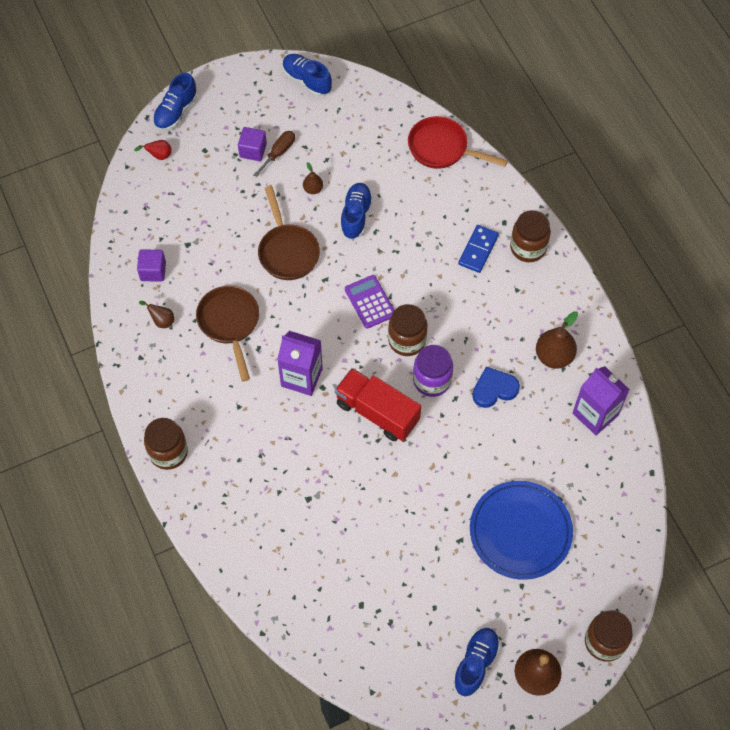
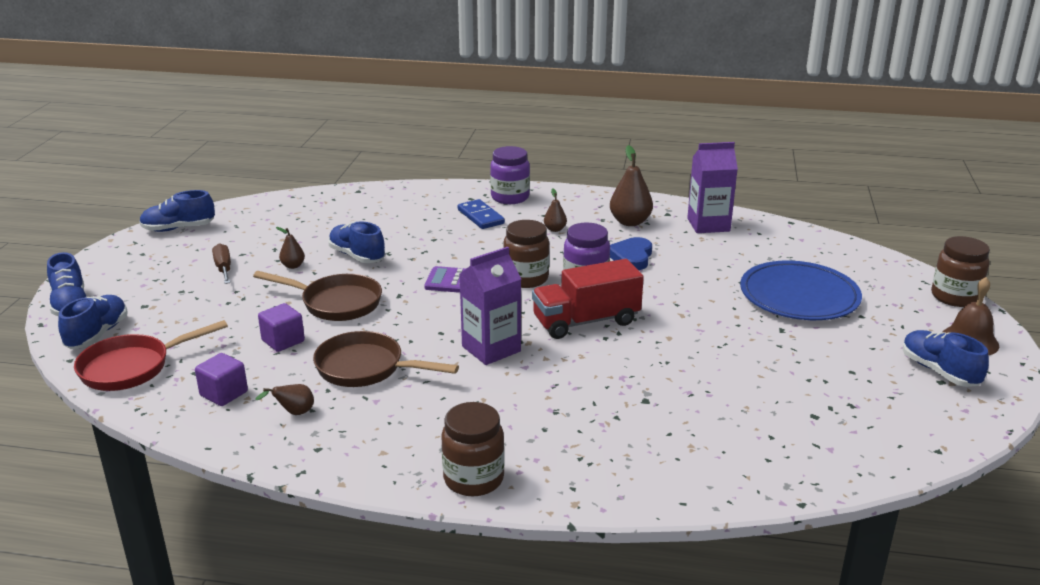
camera: 55 degrees left, 35 degrees down
red pear [134,140,172,160] -> blue shoe [58,295,128,349]
purple cube [238,127,267,161] -> purple cube moved to [258,303,305,352]
red pan [408,116,508,169] -> red pan moved to [74,320,228,391]
brown jar [510,210,551,262] -> purple jar [490,146,530,204]
none -> brown pear [544,189,567,232]

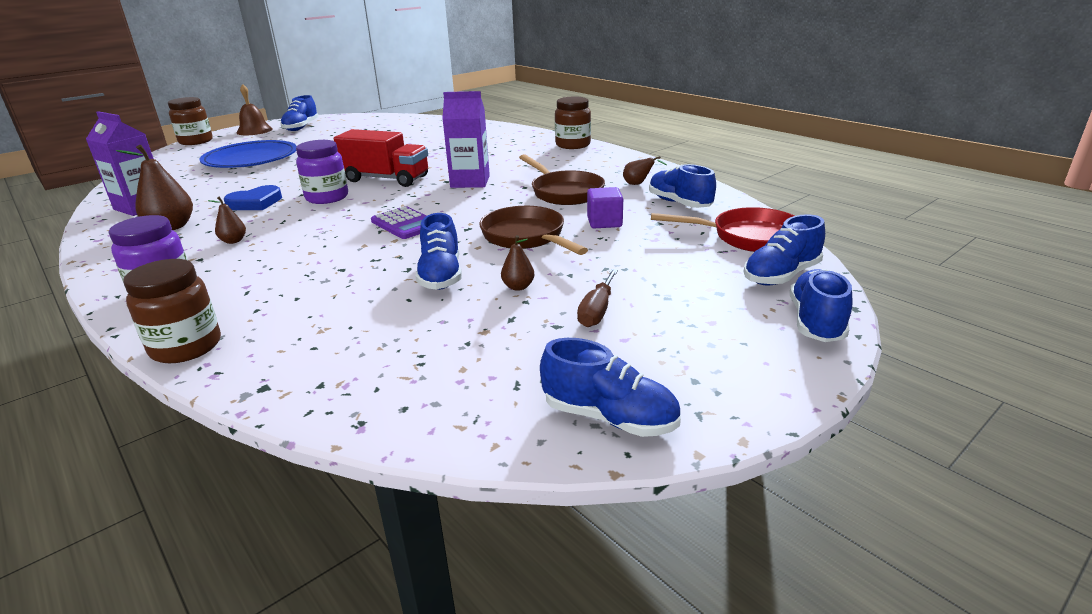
camera: 140 degrees left, 0 degrees up
purple cube [195,353,248,406] -> blue shoe [649,164,716,208]
blue domino [458,199,505,229] -> none
brown jar [503,220,550,288] -> brown jar moved to [123,259,221,363]

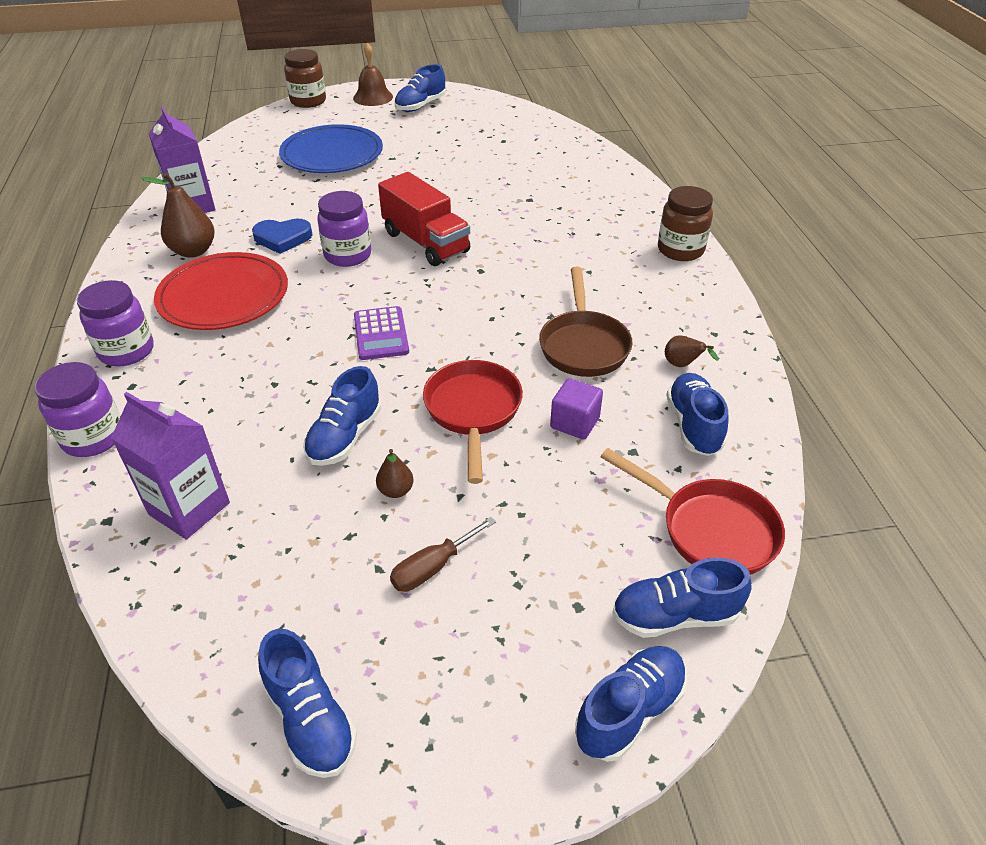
camera: 30 degrees right, 15 degrees up
brown jar [123,259,221,363] -> purple jar [35,362,121,457]
brown pear [208,197,246,244] -> red plate [154,252,288,330]
purple carton [442,91,490,188] -> purple carton moved to [111,392,230,540]
brown pan [479,206,588,255] -> red pan [423,360,523,484]

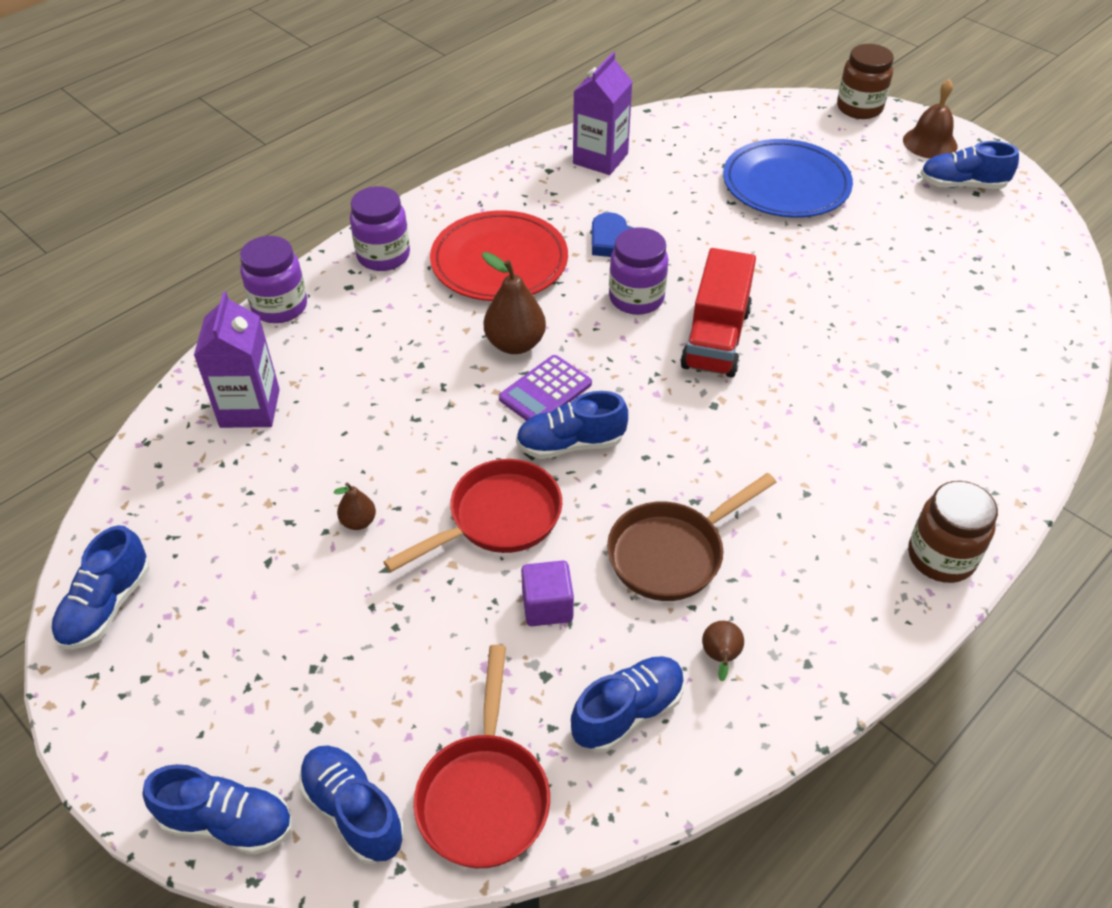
camera: 55 degrees right, 5 degrees up
brown pear [141,173,215,258] -> brown pear moved to [482,252,546,354]
blue shoe [303,366,381,466] -> blue shoe moved to [516,391,628,459]
brown screwdriver [390,517,496,592] -> none

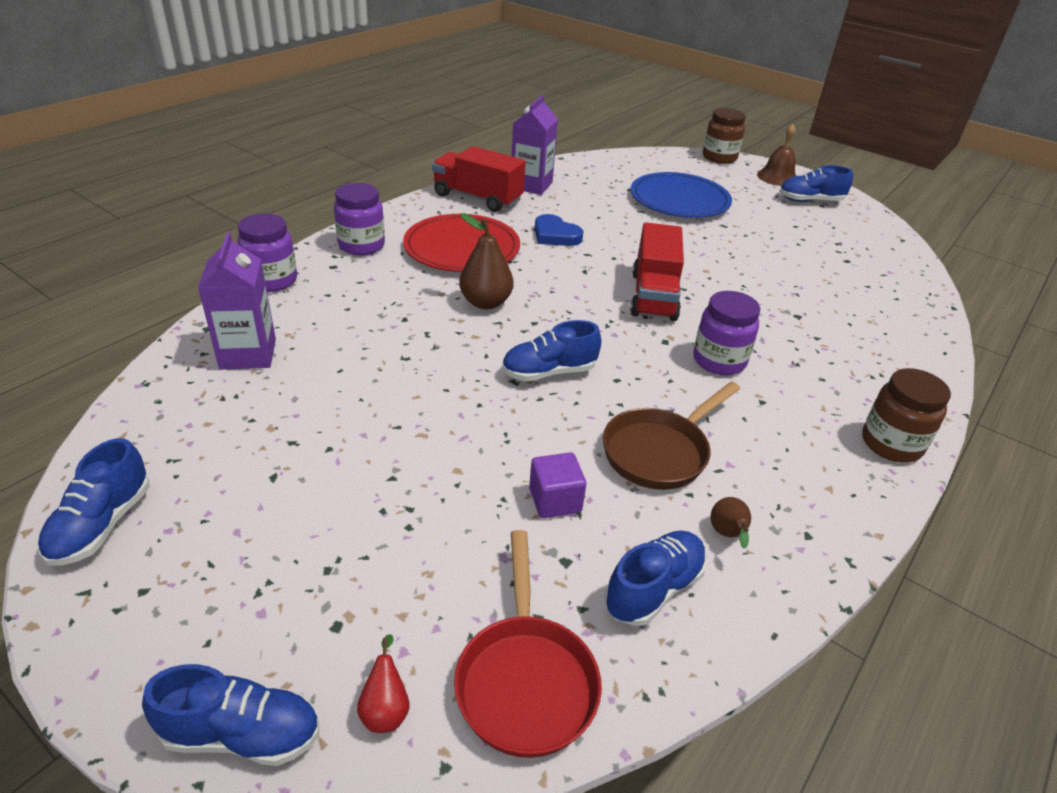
camera: 10 degrees left, 10 degrees down
blue shoe [299,745,404,864] -> red pear [357,634,410,733]
brown pear [334,483,376,530] -> none
red pan [383,459,562,572] -> none
purple calculator [499,355,592,421] -> none
purple jar [609,227,668,315] -> purple jar moved to [693,291,760,375]
none -> red truck [432,146,525,212]

